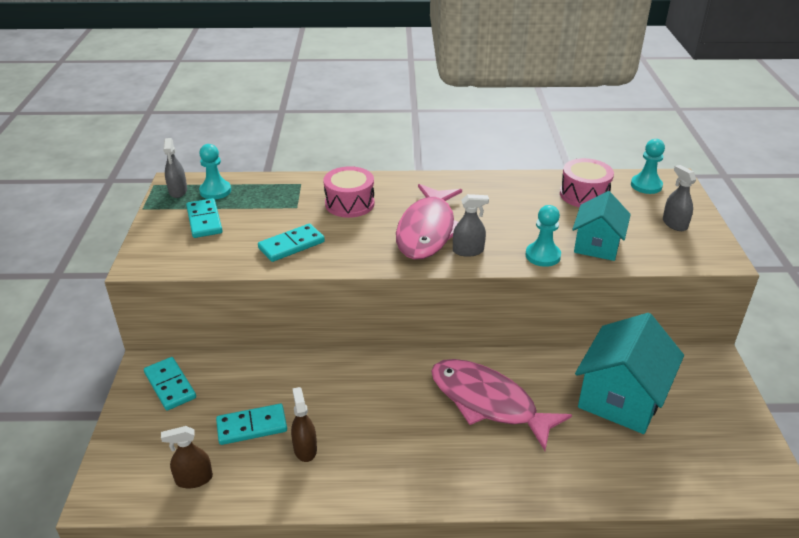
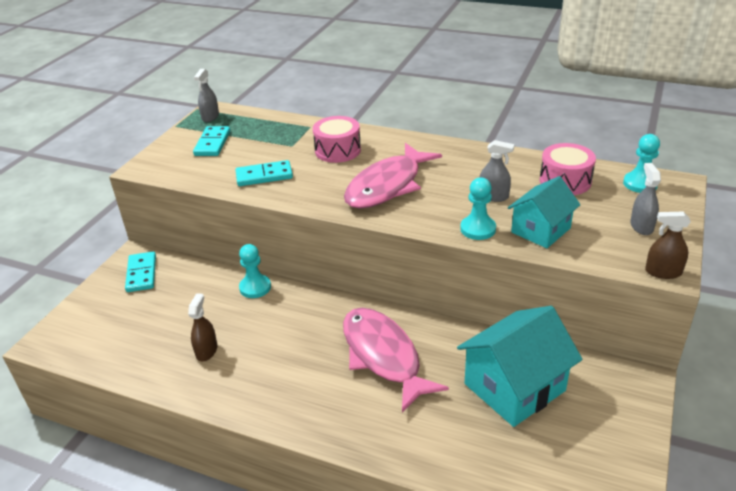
camera: 25 degrees right, 0 degrees up
brown spray bottle [161,426,213,488] -> brown spray bottle moved to [645,211,691,279]
turquoise pawn [199,144,231,199] -> turquoise pawn moved to [239,244,271,298]
turquoise domino [216,404,287,445] -> none
grey spray bottle [453,194,489,257] -> grey spray bottle moved to [479,140,514,202]

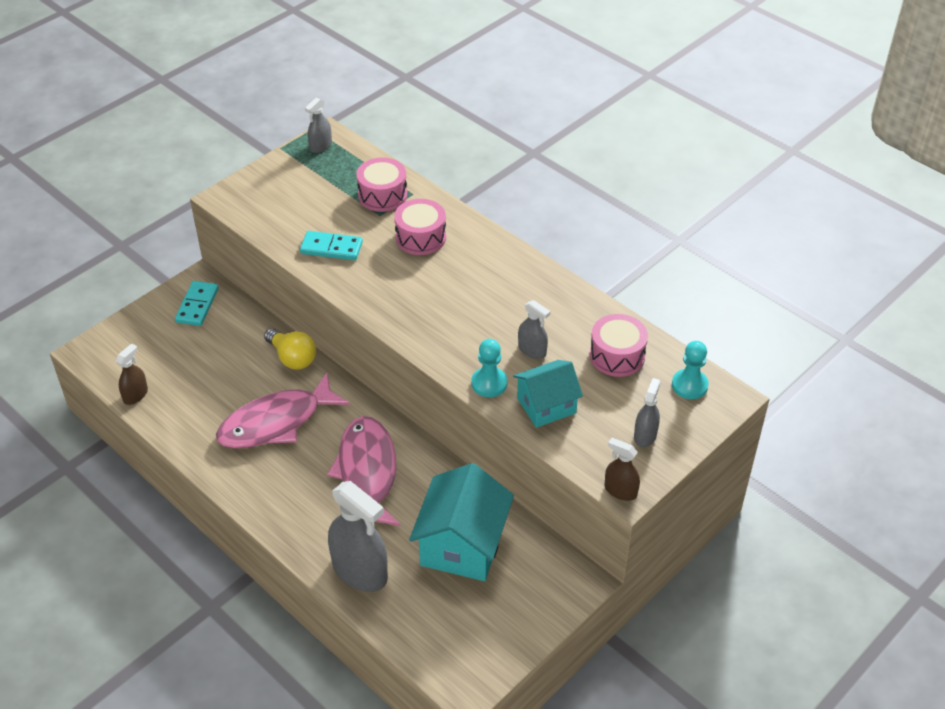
camera: 20 degrees right, 10 degrees up
brown spray bottle [188,293,217,361] -> brown spray bottle moved to [116,343,148,405]
turquoise domino [193,126,230,156] -> none
turquoise pawn [239,244,271,298] -> yellow light bulb [264,329,316,370]
pink fish [344,143,442,209] -> pink fish moved to [216,373,350,448]
turquoise house [457,306,583,427] -> turquoise house turned 60 degrees counterclockwise [409,463,514,581]
none -> grey spray bottle [328,481,388,592]
none -> pink drum [356,157,407,212]

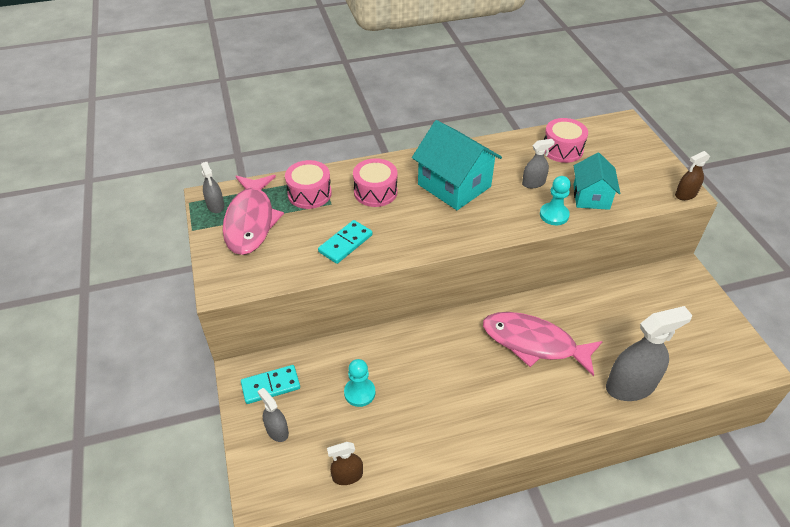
camera: 60 degrees left, 0 degrees up
brown spray bottle [116,343,148,405] -> brown spray bottle turned 75 degrees counterclockwise [327,442,363,485]
turquoise domino [175,281,219,326] -> turquoise domino turned 60 degrees counterclockwise [241,365,300,404]
pink fish [216,373,350,448] -> pink fish moved to [223,175,284,255]
yellow light bulb [264,329,316,370] -> none
turquoise house [409,463,514,581] -> turquoise house moved to [412,120,502,210]
grey spray bottle [634,378,661,447] -> grey spray bottle moved to [257,388,289,442]
turquoise pawn [672,341,709,399] -> turquoise pawn moved to [344,359,376,407]

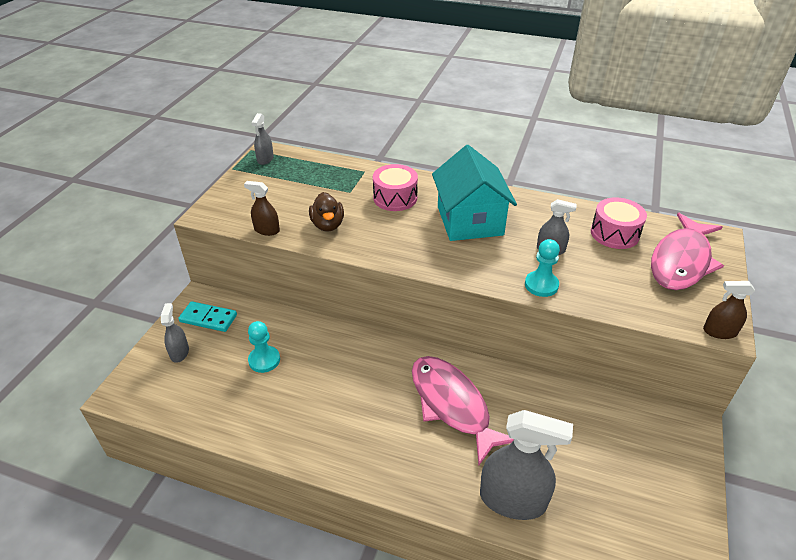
camera: 35 degrees right, 5 degrees down
pink fish [223,175,284,255] -> pink fish moved to [651,213,724,290]
pink drum [285,160,332,209] -> none
turquoise domino [318,220,372,264] -> brown duck [309,192,344,231]
brown spray bottle [327,442,363,485] -> brown spray bottle moved to [244,181,280,236]
turquoise house [573,153,620,210] -> none

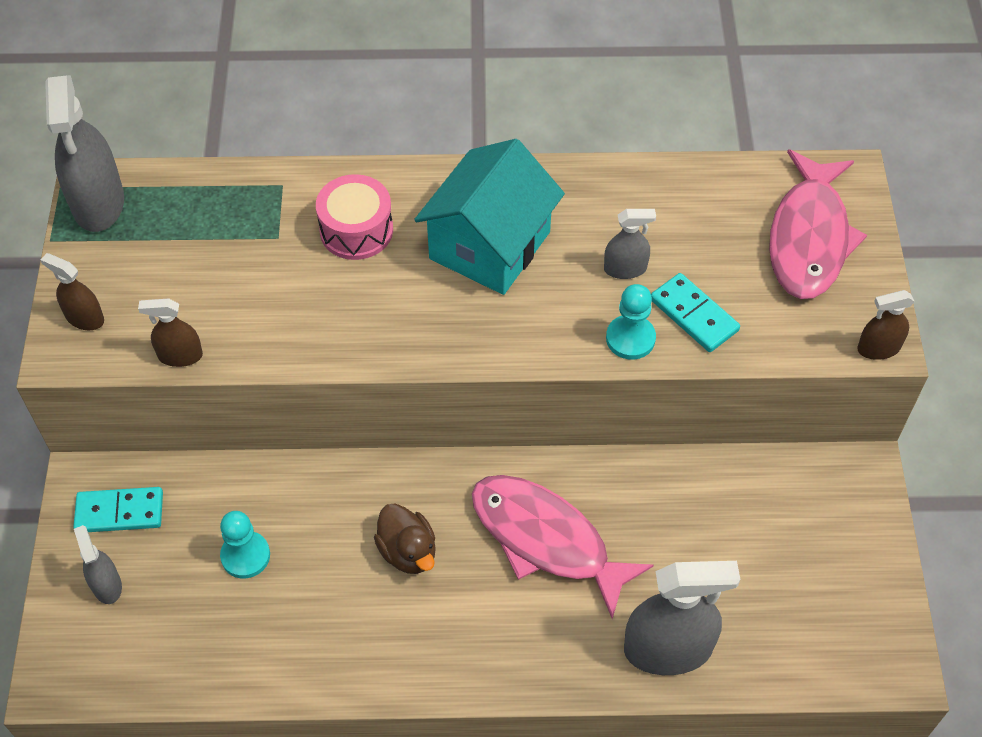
camera: 20 degrees left, 15 degrees up
grey spray bottle [252,113,274,165] -> grey spray bottle [45,75,124,232], size x1.94
brown duck [309,192,344,231] -> brown duck moved to [374,503,436,574]
turquoise house [432,145,517,241] -> turquoise house turned 60 degrees clockwise [414,139,565,295]
pink drum [591,197,647,249] -> none
none -> brown spray bottle [41,253,104,330]
none -> turquoise domino [651,273,740,352]

